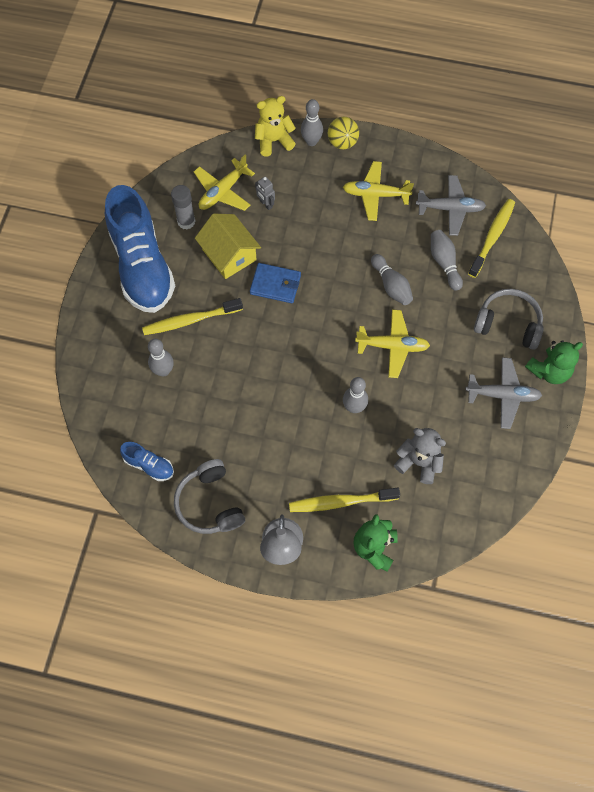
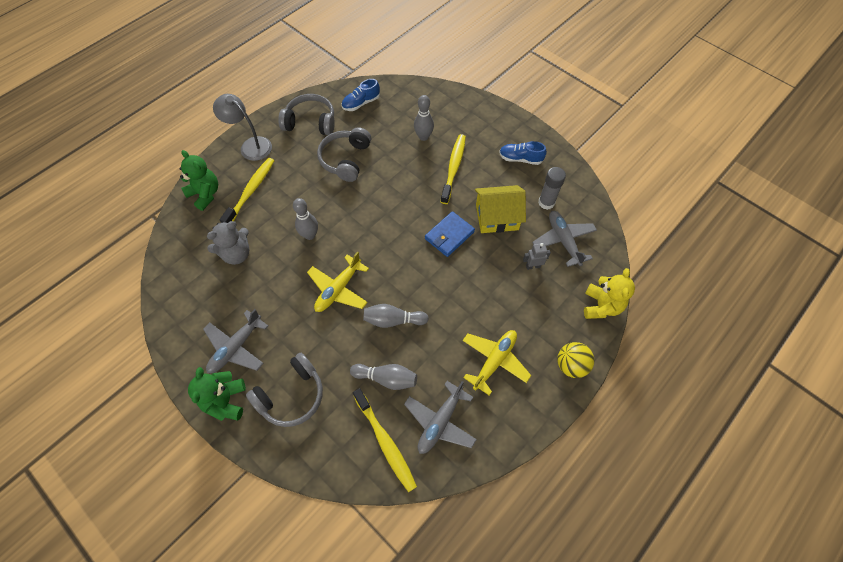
camera: 120 degrees right, 5 degrees down
blue shoe [105,185,175,313] -> blue shoe [499,141,547,165], size x0.42
yellow plane [194,155,255,211] -> grey plane [532,211,597,267]
grey bowling pin [301,99,323,146] -> none
none -> grey headphones [317,127,371,182]

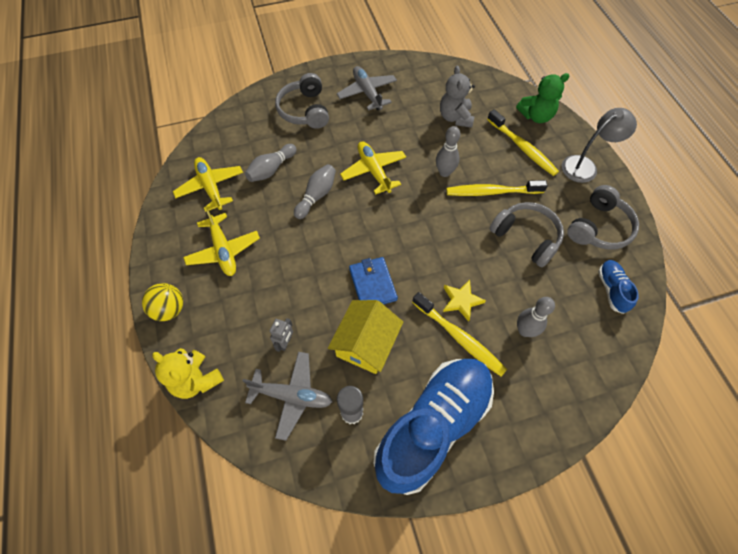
camera: 120 degrees right, 0 degrees up
green teddy bear [188,367,246,421] -> none
yellow toothbrush [353,388,417,492] -> yellow toothbrush moved to [446,180,548,196]
grey plane [404,381,477,454] -> yellow plane [173,157,243,212]
blue shoe [499,141,547,165] -> blue shoe [374,359,494,495], size x2.37
none -> yellow star [443,280,486,322]

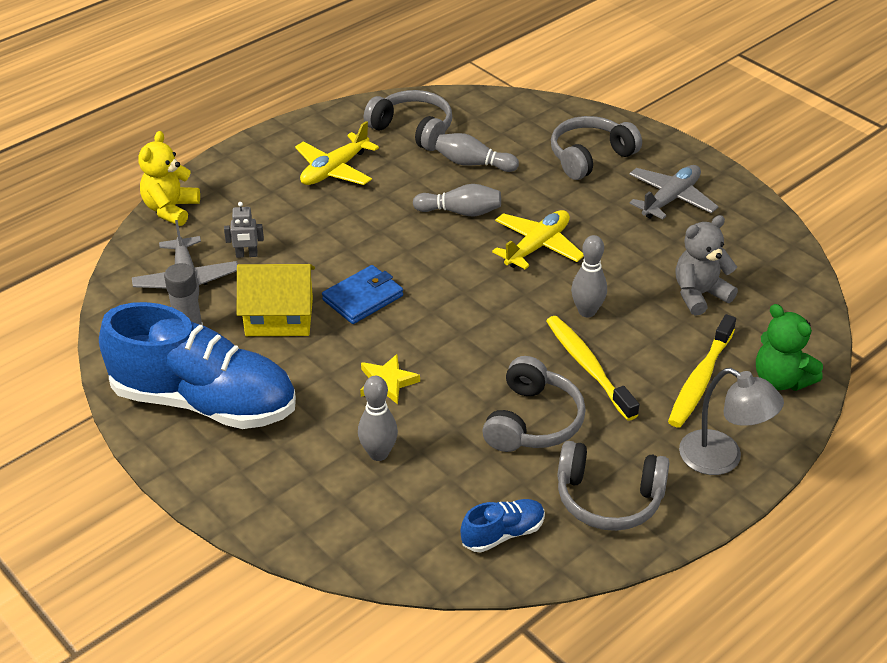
camera: 65 degrees right, 20 degrees down
yellow ball [142,283,183,321] -> none
yellow plane [173,157,243,212] -> grey headphones [364,90,452,151]
yellow toothbrush [412,292,507,376] -> none

